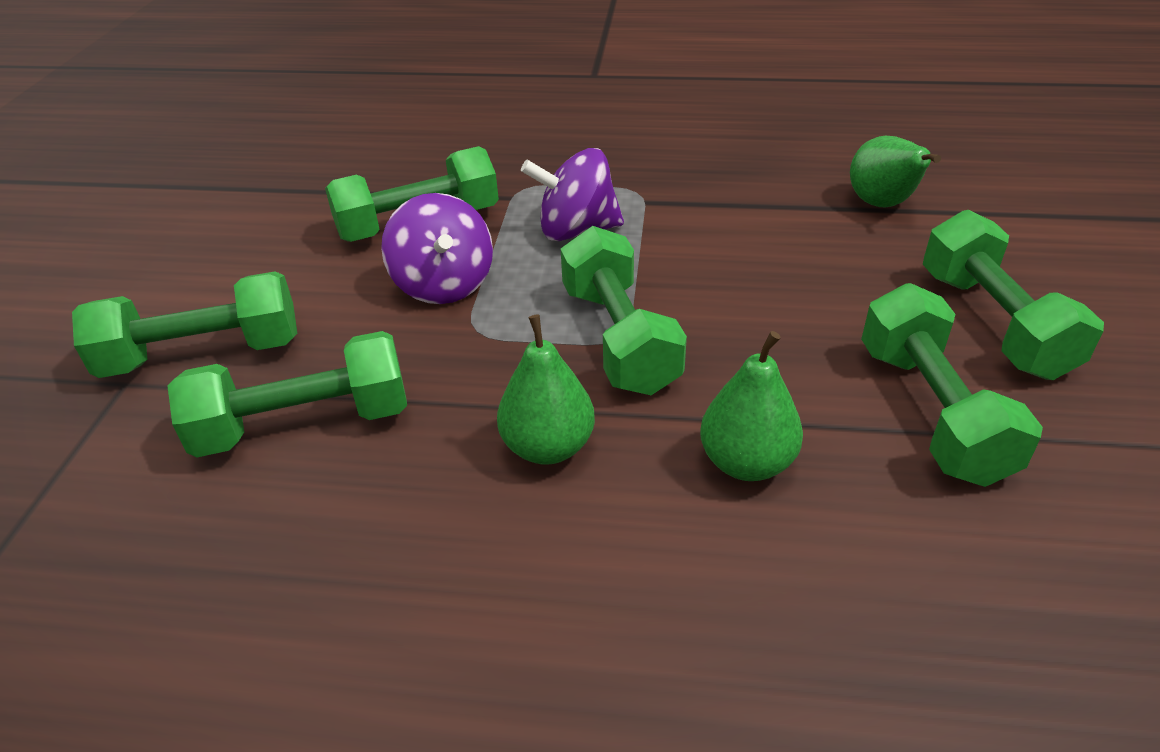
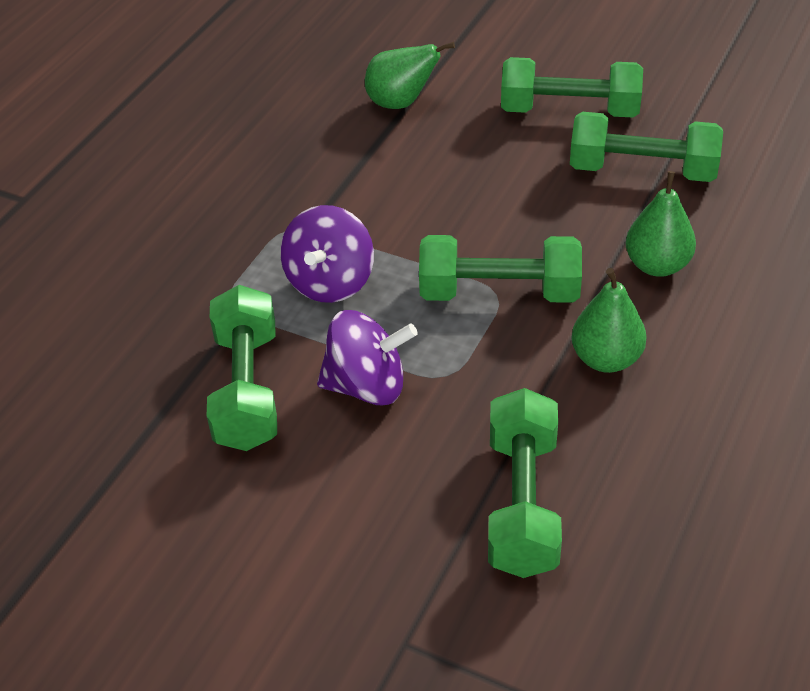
camera: 70 degrees left, 5 degrees up
green dumbbell [72,271,297,378] -> none

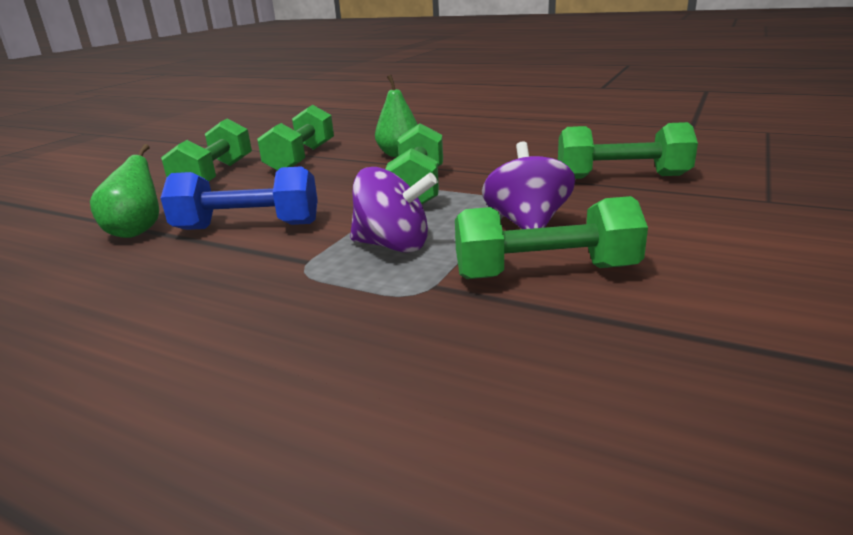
camera: 90 degrees left, 20 degrees down
green pear [571,268,647,373] -> none
none -> blue dumbbell [161,166,318,230]

